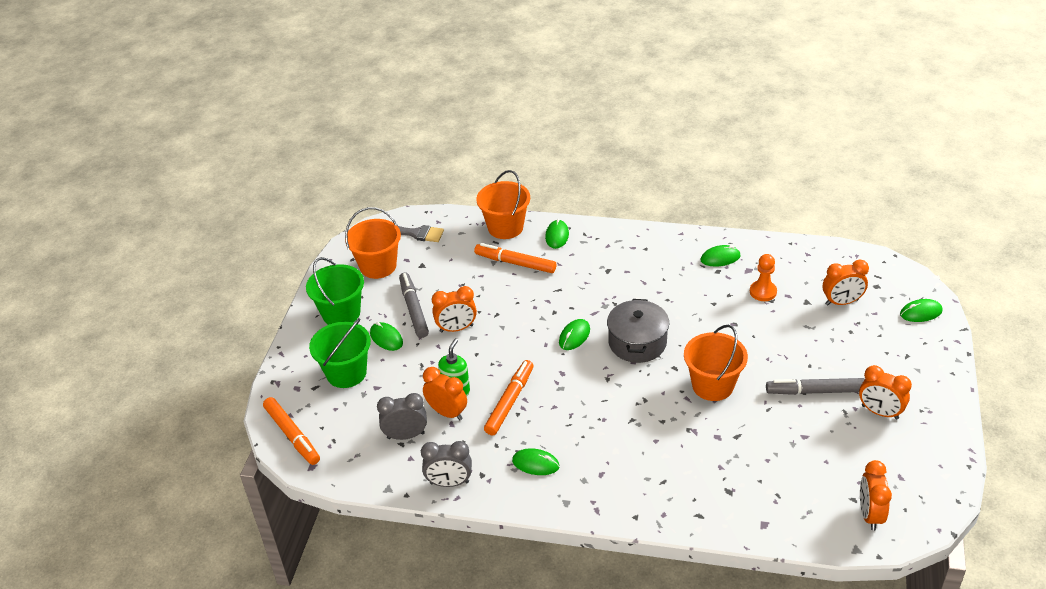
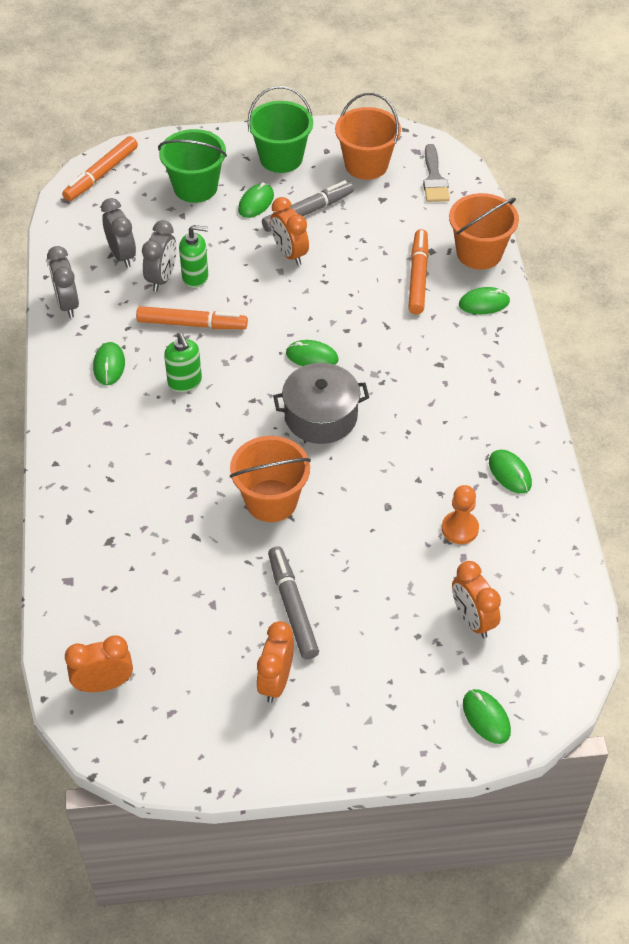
camera: 70 degrees right, 10 degrees up
orange clock [423,367,467,420] -> grey clock [142,220,177,291]
none -> green soap dispenser [164,333,202,392]

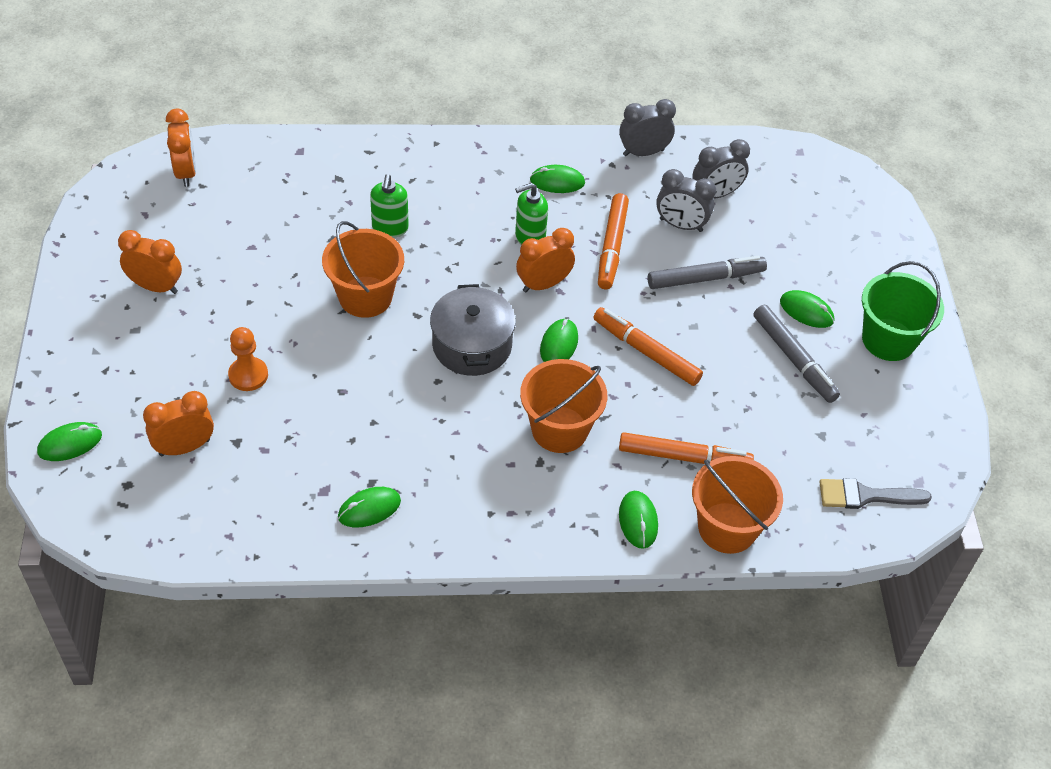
camera: 90 degrees right, 0 degrees up
orange marker [62,136,138,201] -> orange marker moved to [593,307,703,386]
green bucket [158,129,227,203] -> none
green soap dispenser [179,225,208,288] -> green soap dispenser moved to [370,174,409,238]
grey marker [268,546,319,660] -> grey marker moved to [648,256,767,289]
orange clock [270,197,309,265] -> orange clock moved to [516,228,575,292]
orange bucket [335,93,401,180] -> orange bucket moved to [520,359,607,453]
orange pawn [442,485,479,544] -> orange pawn moved to [228,327,268,391]

